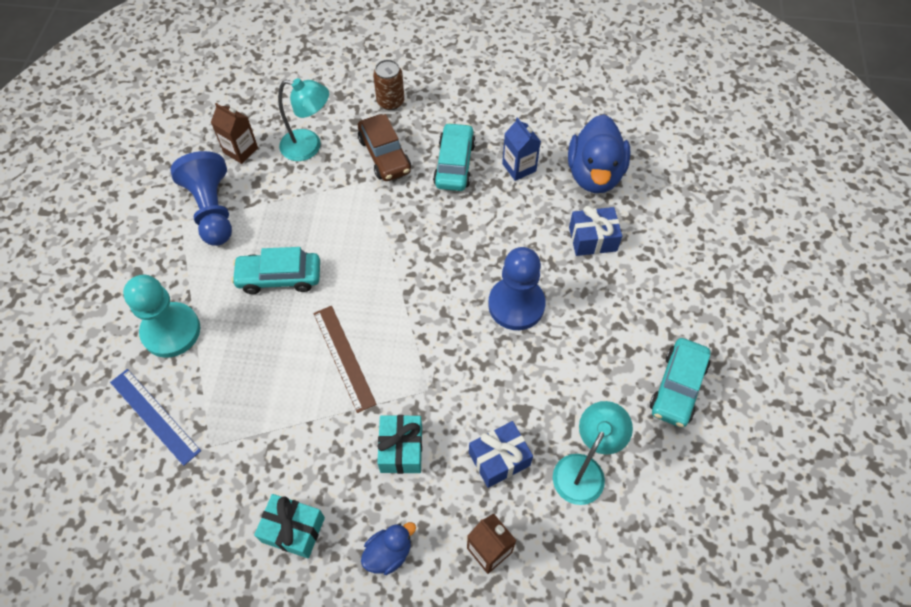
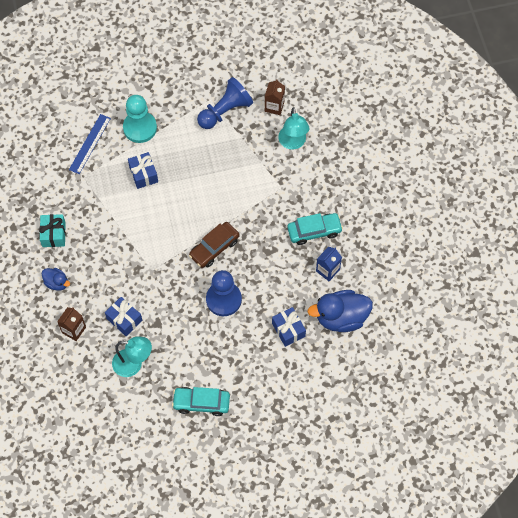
camera: 70 degrees right, 5 degrees up
turquoise car [231,247,320,294] -> none
brown ruler [313,306,377,413] -> none
brown car [358,114,411,181] -> brown car moved to [189,222,239,268]
brown can [373,59,404,110] -> none
turquoise gift [377,415,422,474] -> none
none -> blue gift [128,152,158,189]

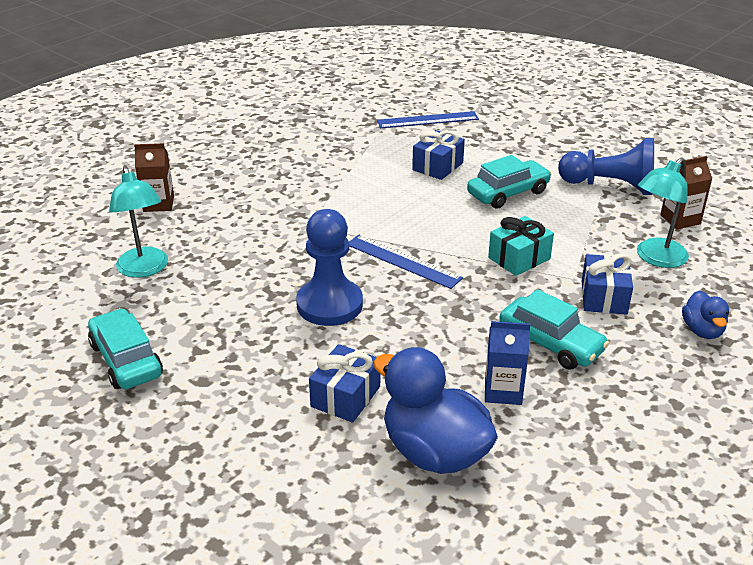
camera: 55 degrees right, 30 degrees down
turquoise gift [39,214,66,247] -> turquoise gift moved to [488,216,554,276]
blue duck [42,268,70,291] -> blue duck moved to [682,290,729,339]
blue gift [105,297,142,336] -> blue gift moved to [582,253,633,315]
turquoise pawn [123,95,157,143] -> none
brown car [189,222,239,268] -> blue ruler [349,235,463,289]
none -> turquoise car [467,155,552,209]

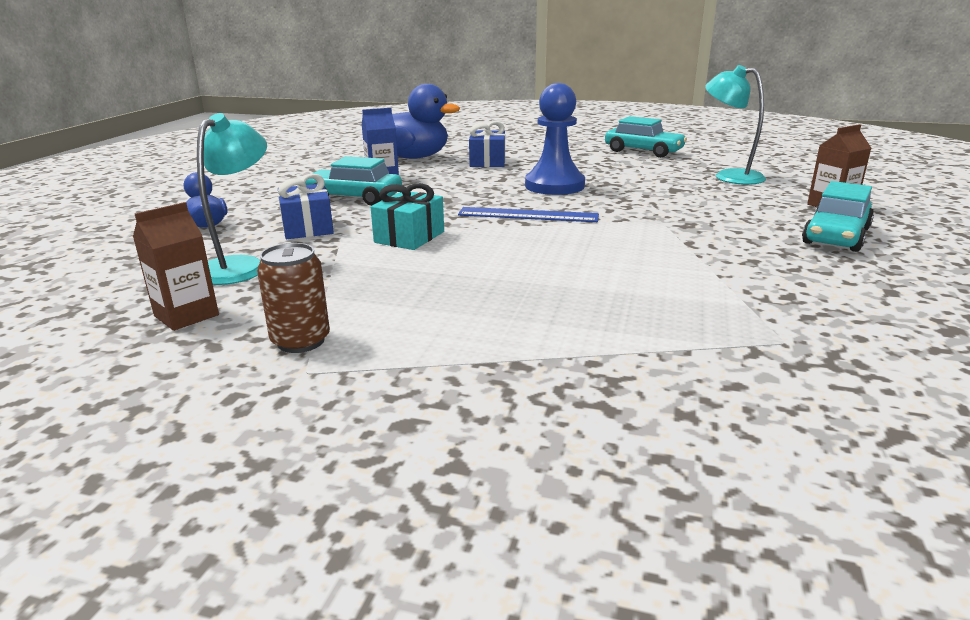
camera: 155 degrees right, 10 degrees down
blue ruler [377,111,479,128] -> none
blue gift [412,130,465,180] -> none
turquoise car [467,155,552,209] -> turquoise car moved to [802,181,874,252]
blue pawn [558,138,654,195] -> brown can [257,243,330,353]

